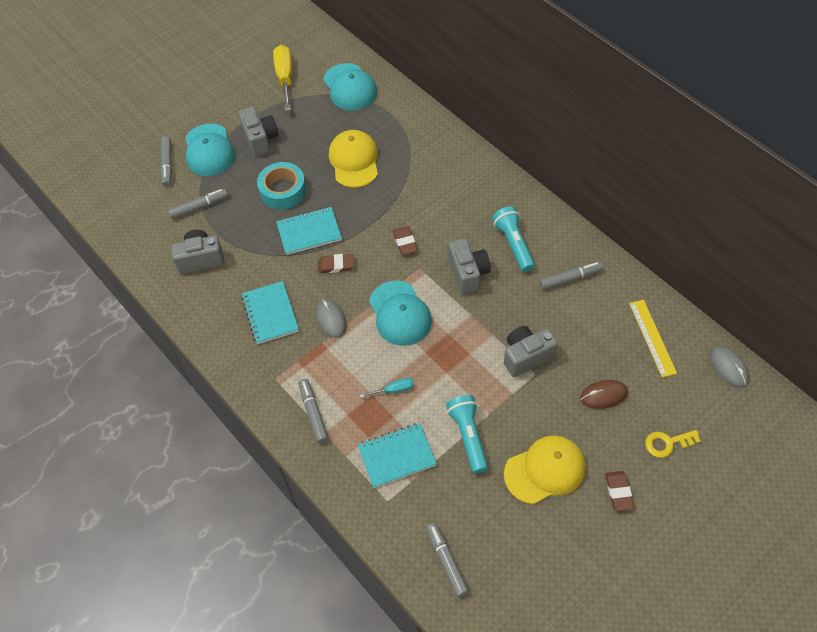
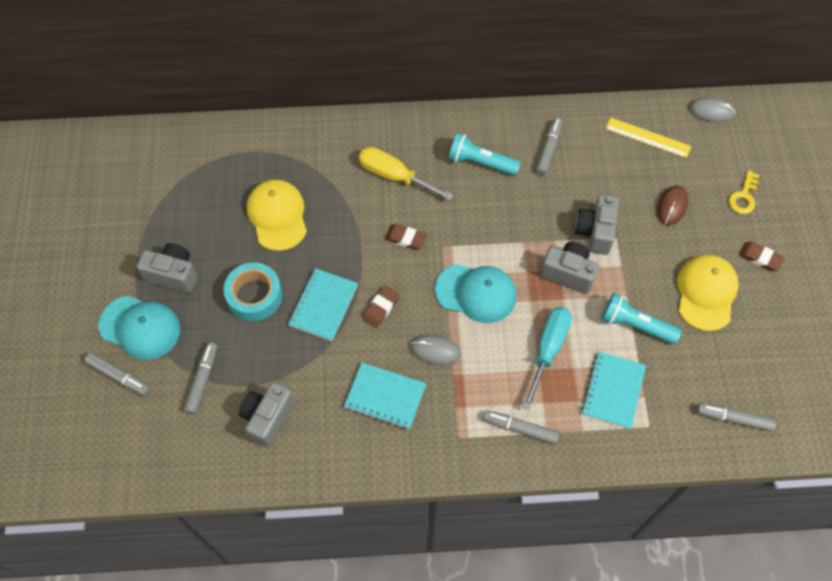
camera: 55 degrees left, 5 degrees up
yellow screwdriver [273,45,292,111] -> yellow screwdriver moved to [359,147,454,201]
turquoise cap [323,63,377,111] -> none
yellow cap [329,130,378,188] -> yellow cap turned 45 degrees clockwise [247,179,307,251]
turquoise screwdriver [360,378,414,398] -> turquoise screwdriver [522,307,572,410], size x1.95
grey camera [449,238,491,294] -> grey camera moved to [540,242,599,294]

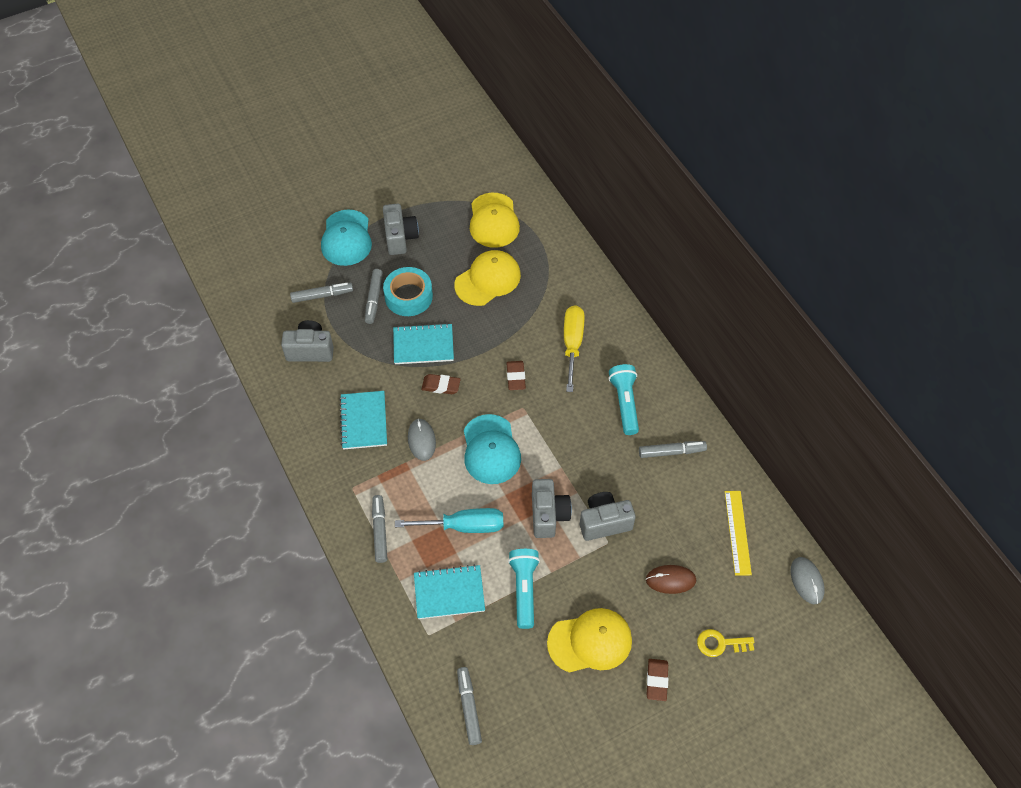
camera: 65 degrees right, 5 degrees down
grey marker [84,352,151,396] -> grey marker moved to [365,269,383,324]
none -> yellow cap [470,193,520,248]

